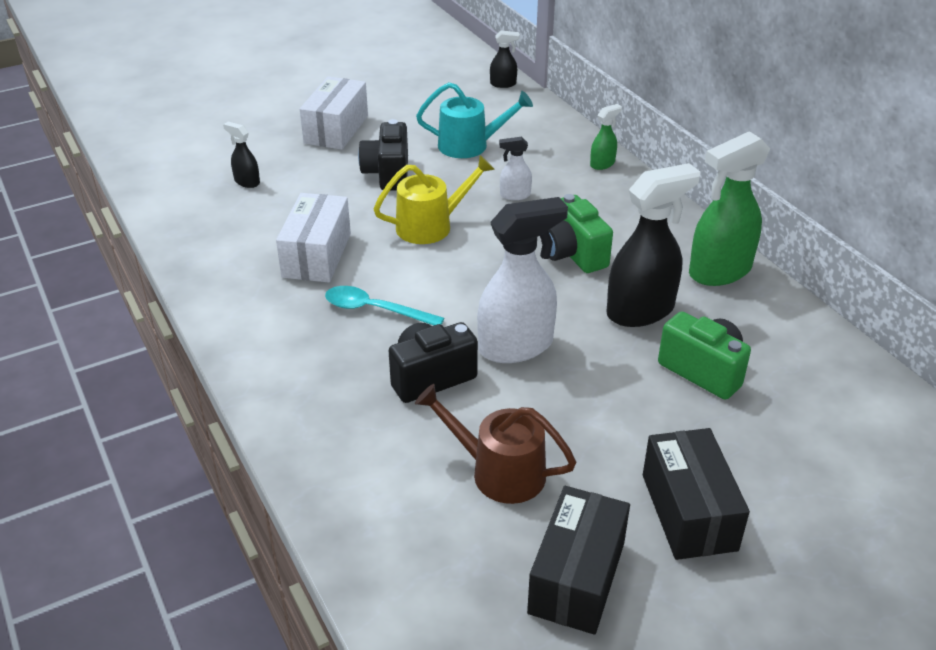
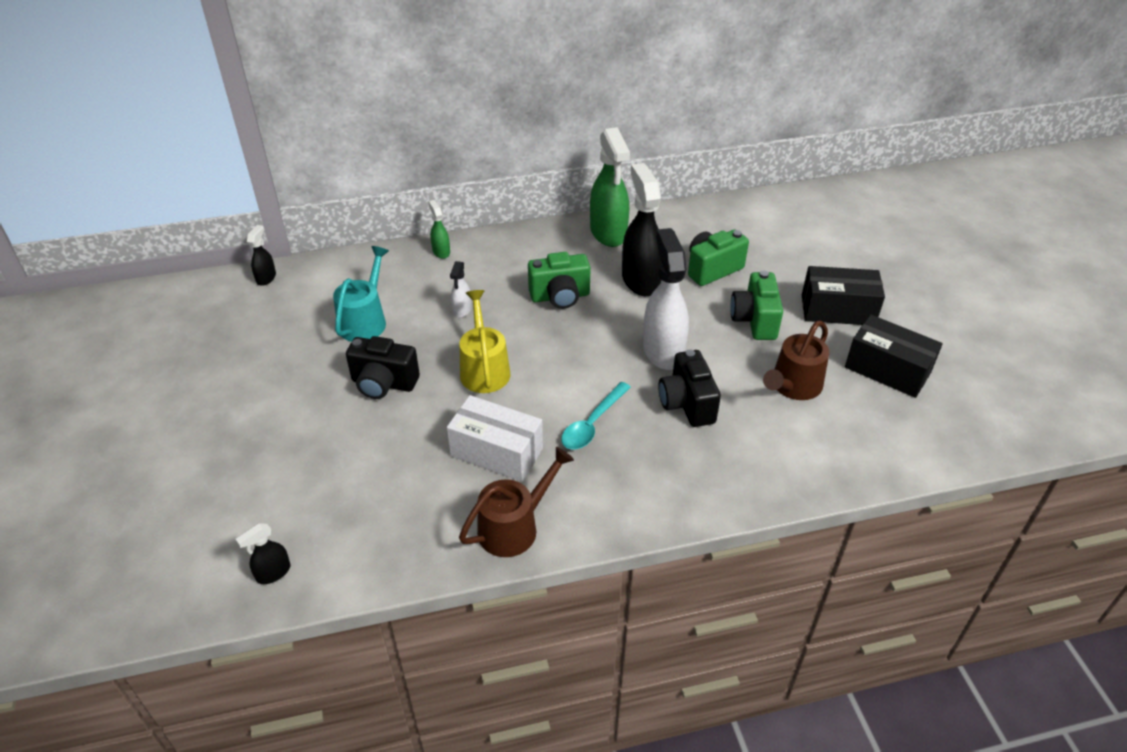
camera: 75 degrees left, 5 degrees up
black spray bottle [223,122,260,188] -> black spray bottle moved to [236,523,290,584]
white box [300,76,368,150] -> none
none -> brown watering can [459,447,574,557]
none -> green camera [730,270,783,340]

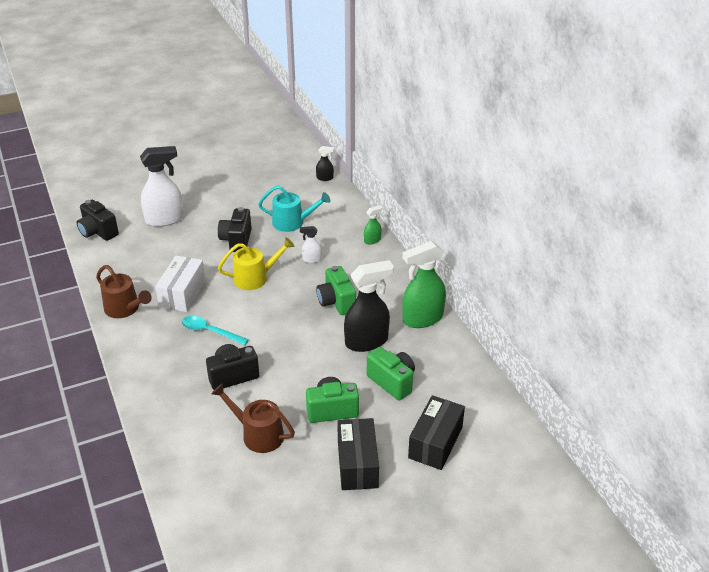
camera: 80 degrees right, 5 degrees down
black spray bottle [236,523,290,584] -> black camera [77,200,119,241]
white spray bottle [643,228,689,370] -> white spray bottle moved to [140,146,184,227]
black box [845,314,943,398] -> black box moved to [408,395,465,470]

